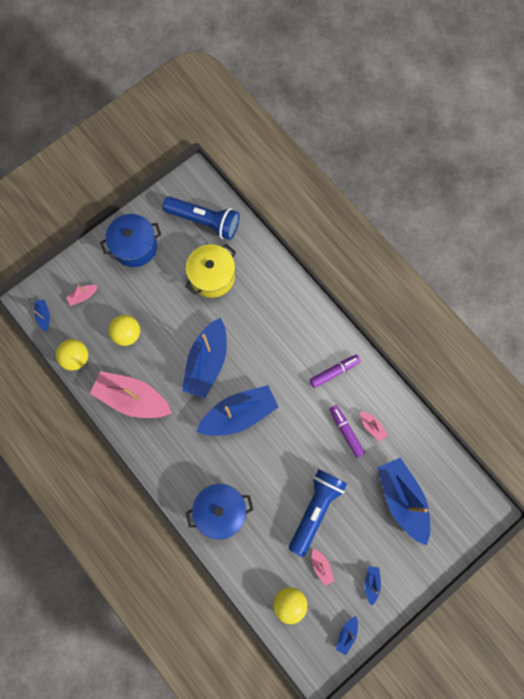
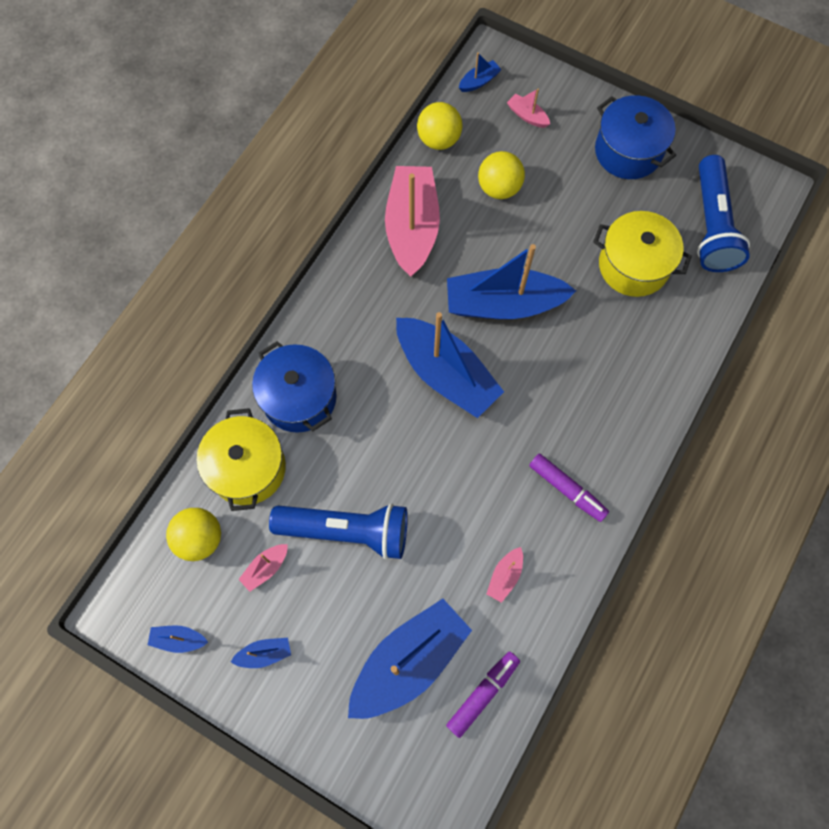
camera: 70 degrees right, 5 degrees down
purple marker [329,405,365,458] -> purple marker moved to [446,651,520,738]
none -> yellow pot [197,408,286,511]

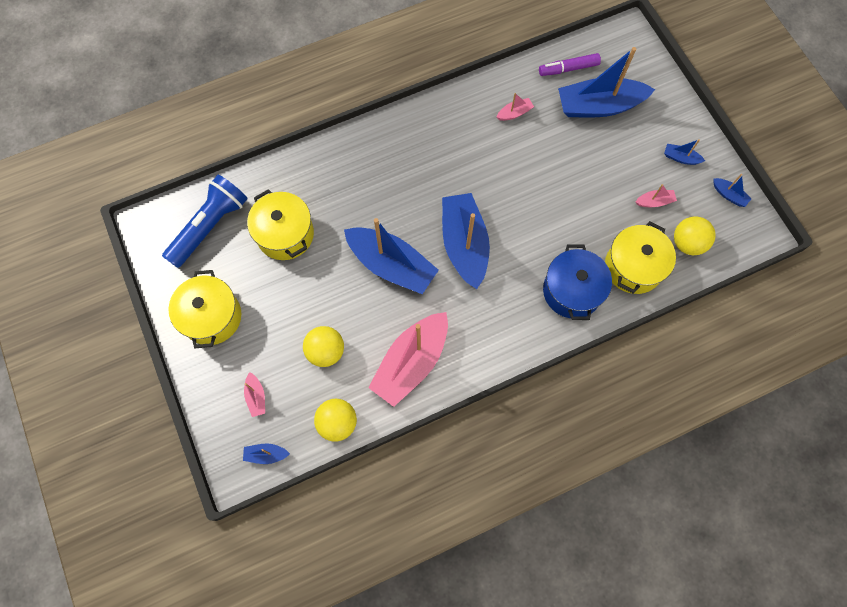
camera: 145 degrees left, 0 degrees up
blue flashlight [269,503,408,560] -> none
purple marker [529,453,609,522] -> none
blue pot [595,95,676,179] -> yellow pot [168,270,241,348]

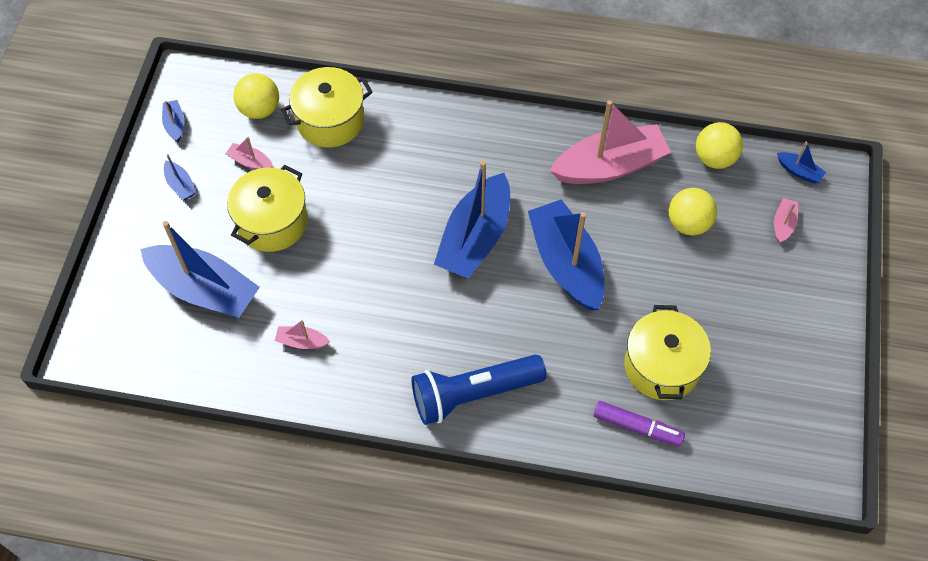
camera: 145 degrees left, 10 degrees down
blue flashlight [162,175,248,268] -> blue flashlight moved to [412,354,547,425]
yellow pot [168,270,241,348] -> yellow pot moved to [227,165,308,252]
purple marker [539,53,601,76] -> purple marker moved to [594,401,685,446]
blue pot [543,244,612,320] -> none

